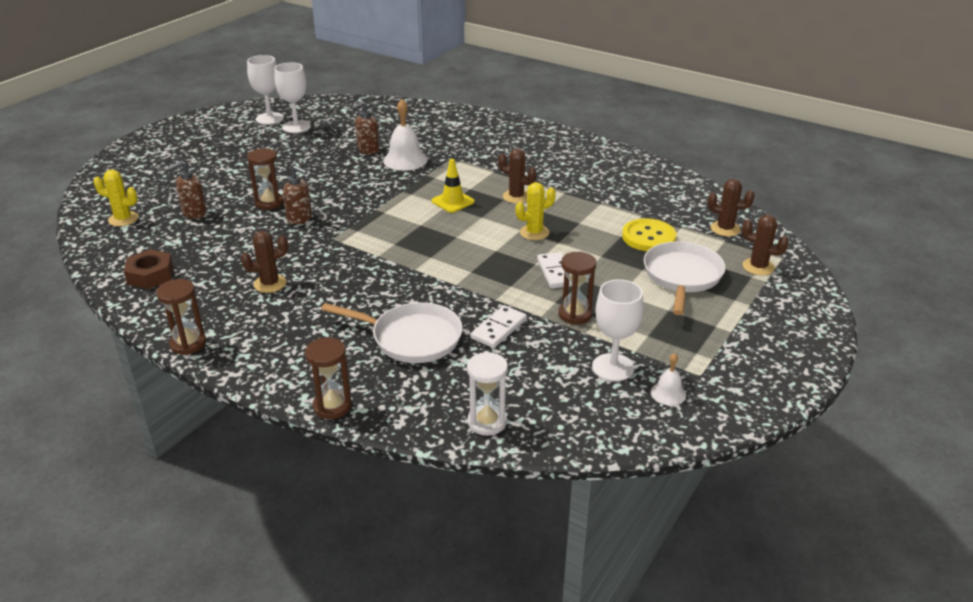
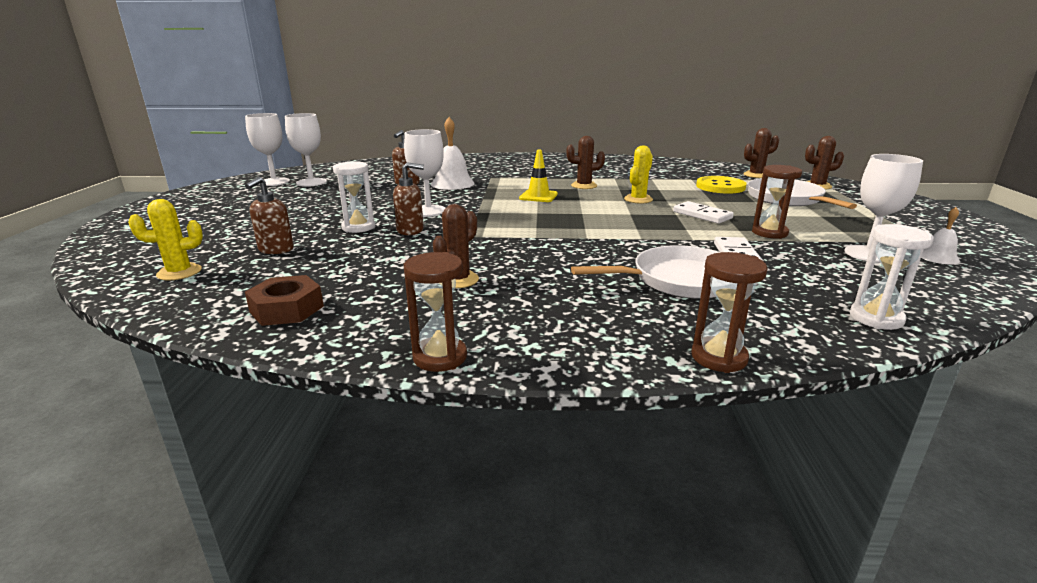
camera: 30 degrees left, 10 degrees down
brown hourglass [247,148,283,210] -> white hourglass [333,161,375,233]
none -> white goblet [404,129,445,216]

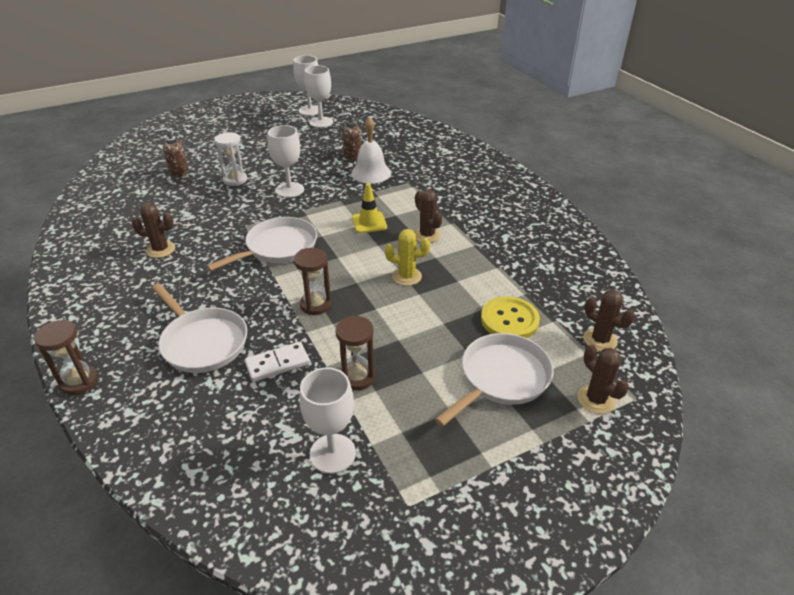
camera: 60 degrees right, 15 degrees up
yellow cactus [128,199,203,280] -> none
brown nut [245,275,324,326] -> none
brown soap dispenser [393,162,424,235] -> none
brown hourglass [404,252,467,372] -> brown hourglass moved to [294,248,331,315]
white domino [673,201,734,224] -> none
white hourglass [850,224,934,330] -> none
white bell [921,207,960,264] -> none
none -> white pan [206,217,317,271]

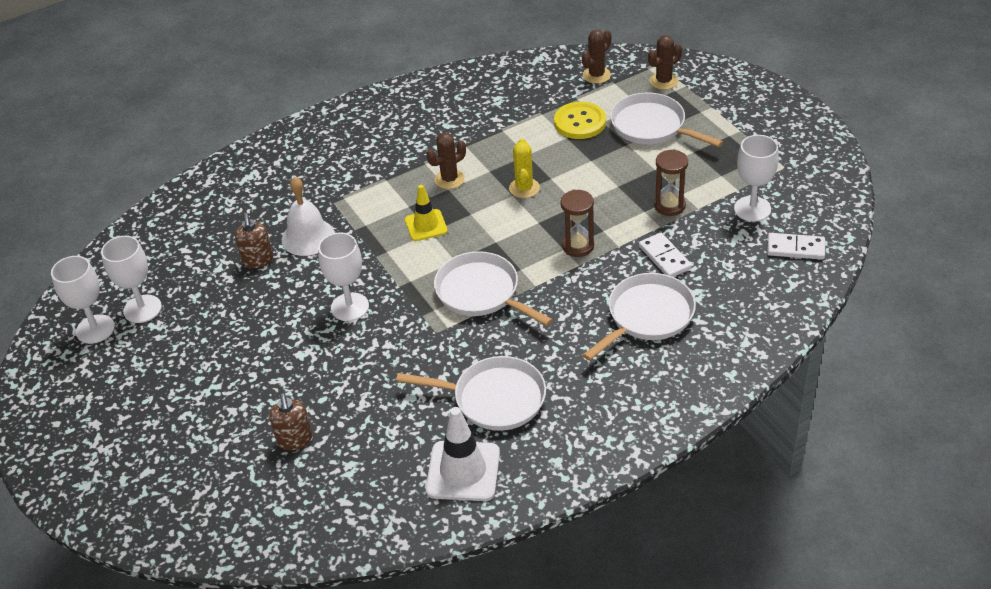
camera: 90 degrees left, 5 degrees up
brown hourglass [34,320,98,395] -> none
brown cactus [132,203,175,258] -> white pan [396,356,546,431]
white hourglass [214,132,247,186] -> none
none -> white traffic cone [426,407,500,501]
none -> white domino [767,233,825,260]

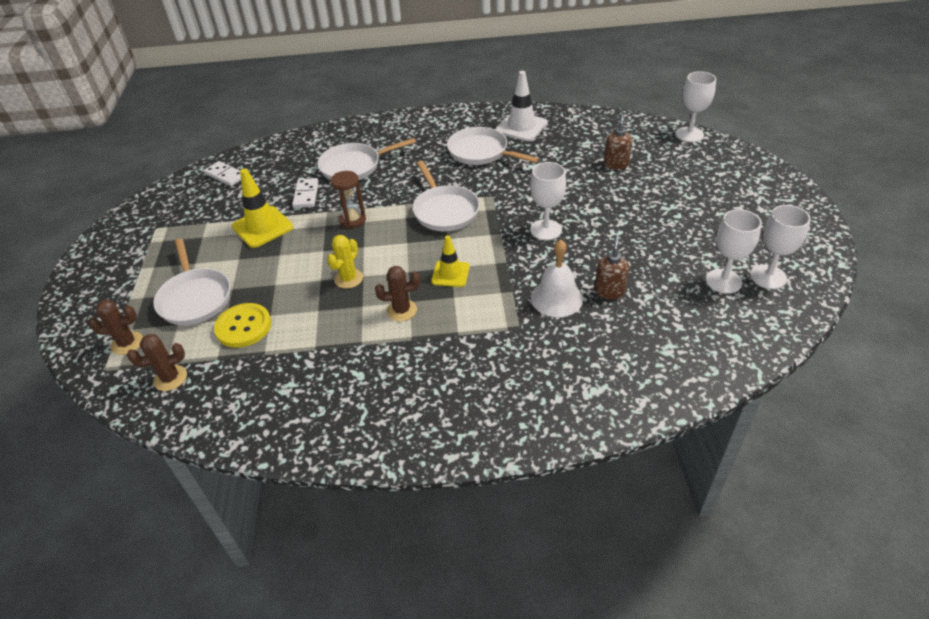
camera: 155 degrees left, 0 degrees up
brown hourglass [654,149,688,216] -> yellow traffic cone [232,169,293,248]
white goblet [734,135,779,222] -> white goblet moved to [676,71,716,142]

